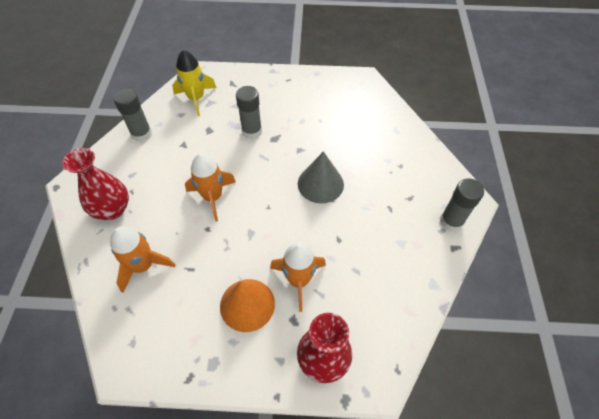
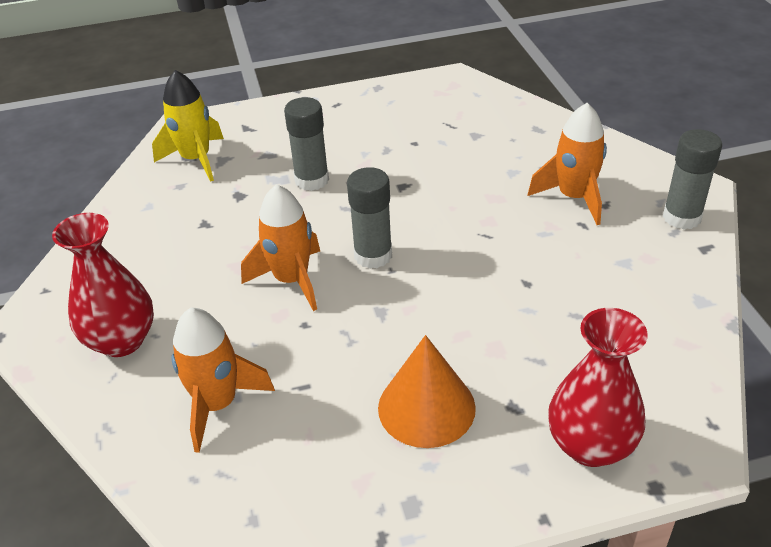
camera: 15 degrees left, 15 degrees down
grey glue stick [113,89,152,142] -> grey glue stick moved to [347,167,392,269]
orange rocket [270,242,326,312] -> orange rocket moved to [528,103,607,225]
grey cone [298,151,344,203] -> none

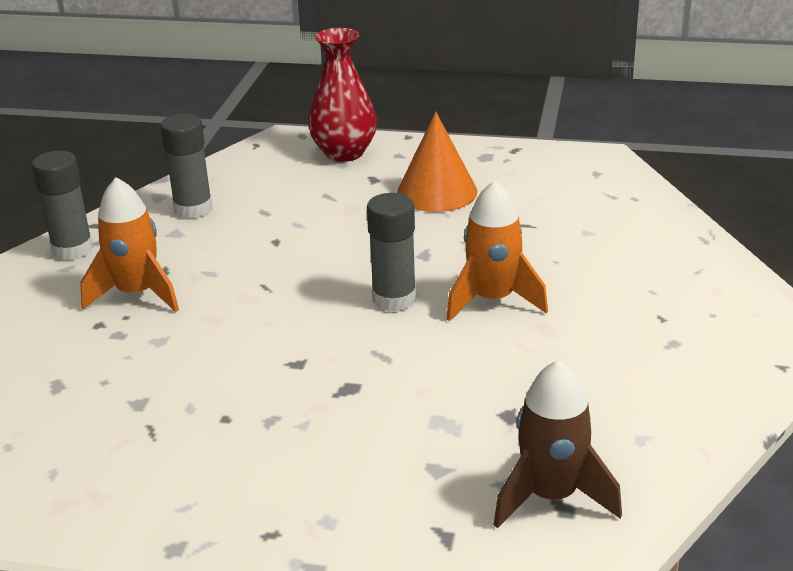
camera: 155 degrees left, 10 degrees down
red vase [52,213,154,357] -> none
yellow rocket [152,70,224,182] -> brown rocket [493,359,622,528]
orange rocket [171,308,275,453] -> none
grey glue stick [284,97,329,191] -> grey glue stick moved to [160,114,213,219]

